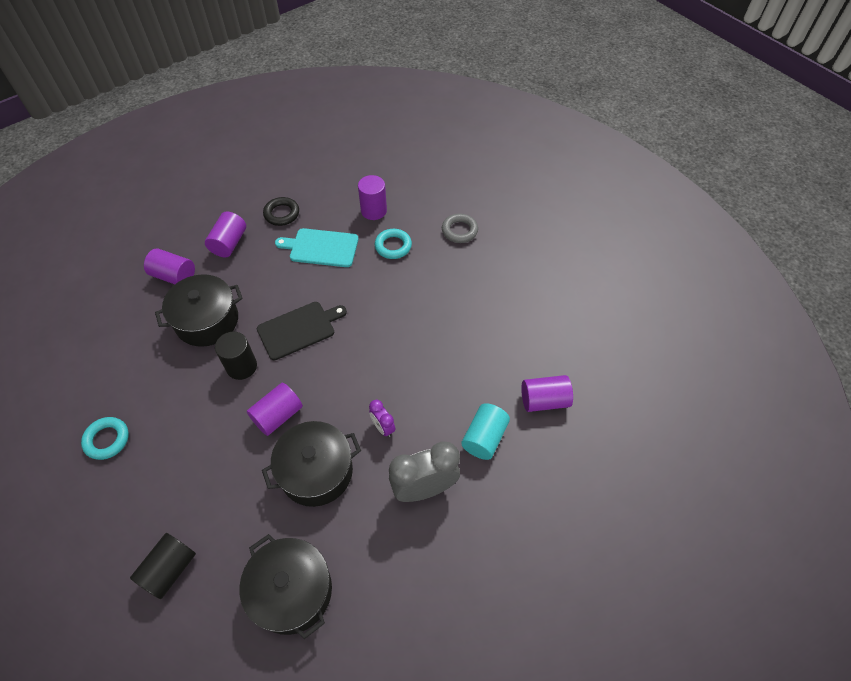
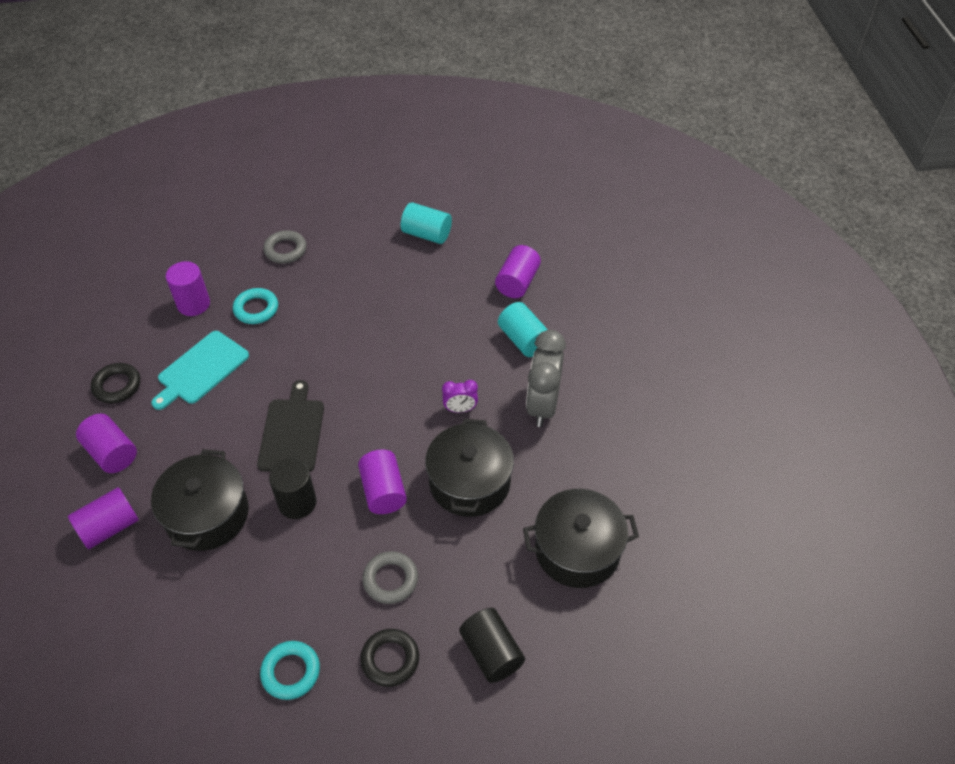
camera: 60 degrees left, 5 degrees down
none -> black ring [360,629,419,687]
none -> grey ring [362,551,418,604]
none -> turquoise cylinder [401,202,452,244]

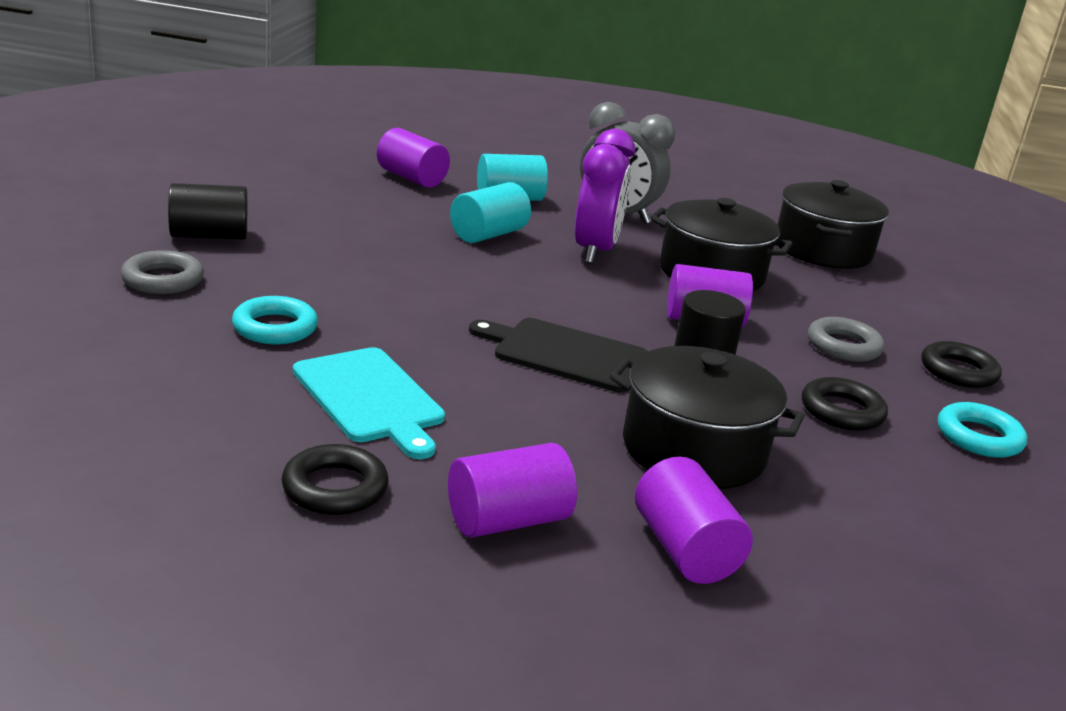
camera: 75 degrees left, 25 degrees down
purple cylinder [166,261,210,316] -> none
turquoise cylinder [401,202,452,244] -> turquoise cylinder moved to [450,182,531,243]
purple clock [442,380,478,413] -> purple clock [575,129,635,264], size x1.99
black cylinder [459,608,525,683] -> black cylinder moved to [168,183,247,239]
none -> black ring [802,377,888,431]

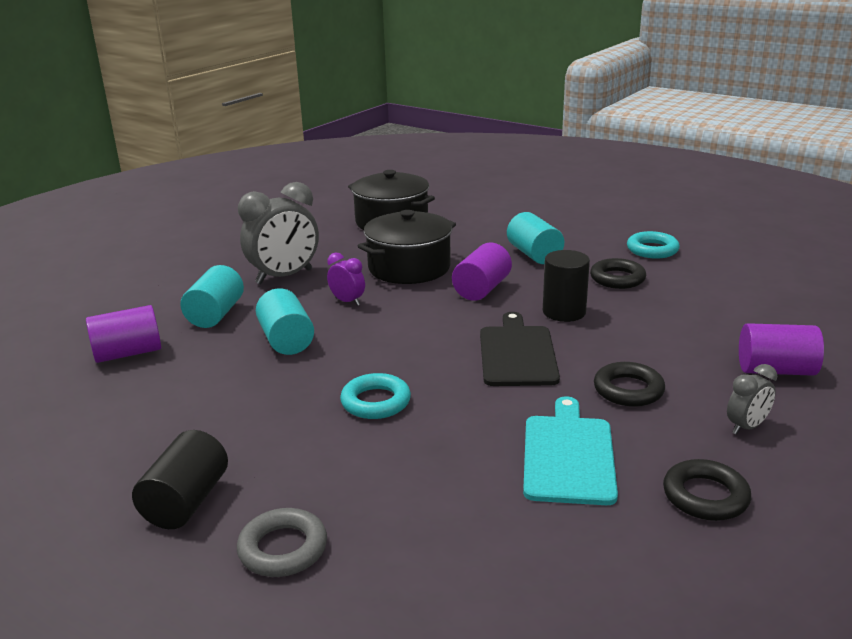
camera: 60 degrees left, 0 degrees up
turquoise ring [232,296,318,344] -> turquoise ring moved to [340,373,411,419]
turquoise cutting board [293,347,445,459] -> turquoise cutting board turned 75 degrees counterclockwise [523,396,618,505]
purple cylinder [448,443,577,538] -> grey clock [727,364,777,435]
black cutting board [469,318,648,392] -> black cutting board turned 135 degrees clockwise [480,312,560,386]
purple clock [575,129,635,264] -> purple clock [327,252,365,306], size x0.50
black pot [609,346,805,489] -> none
grey ring [808,317,885,362] -> turquoise cylinder [507,212,564,264]
black ring [921,341,1002,388] -> black ring moved to [594,362,665,407]

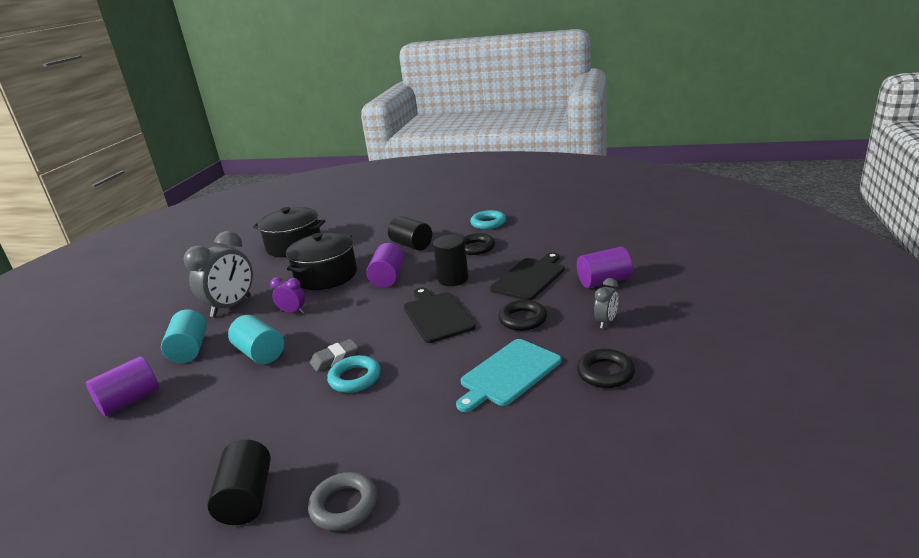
camera: 20 degrees left, 0 degrees up
turquoise cylinder [507,212,564,264] -> black cylinder [388,216,432,250]
turquoise cutting board [523,396,618,505] -> turquoise cutting board turned 120 degrees counterclockwise [456,339,561,412]
none -> grey eraser [310,339,359,372]
none -> black cutting board [490,252,565,300]

